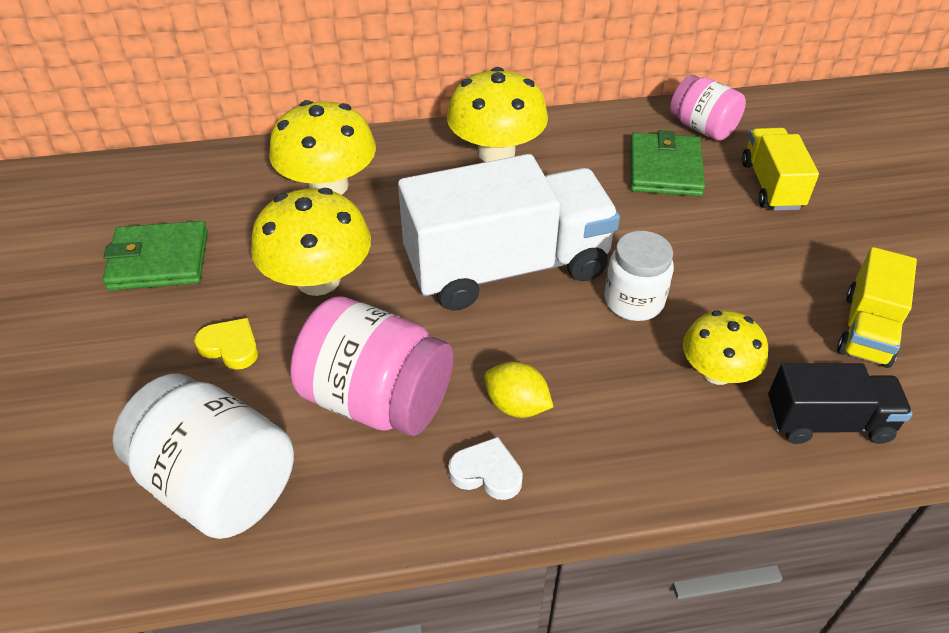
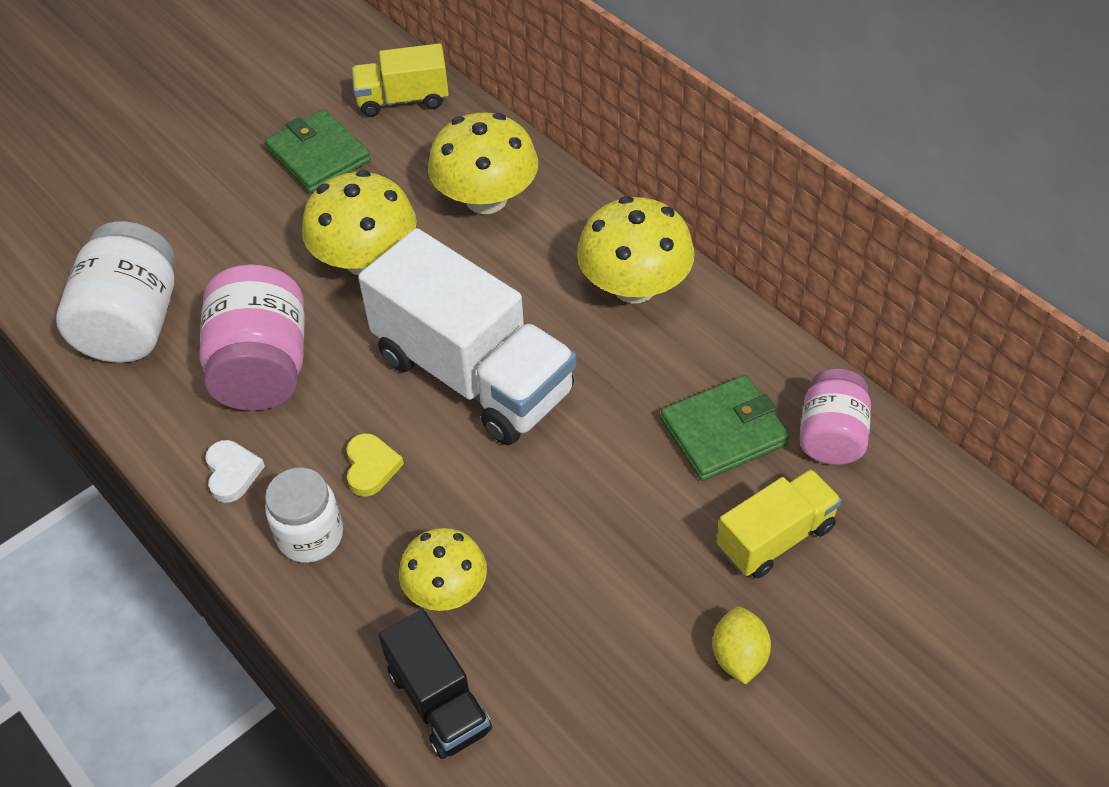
camera: 60 degrees right, 5 degrees up
yellow heart [194,318,258,370] -> yellow heart moved to [346,433,404,497]
yellow lemon [484,362,553,418] -> yellow lemon moved to [713,607,771,685]
white jar [604,231,674,321] -> white jar moved to [265,468,343,563]
yellow truck [837,247,917,368] -> yellow truck moved to [351,43,449,117]

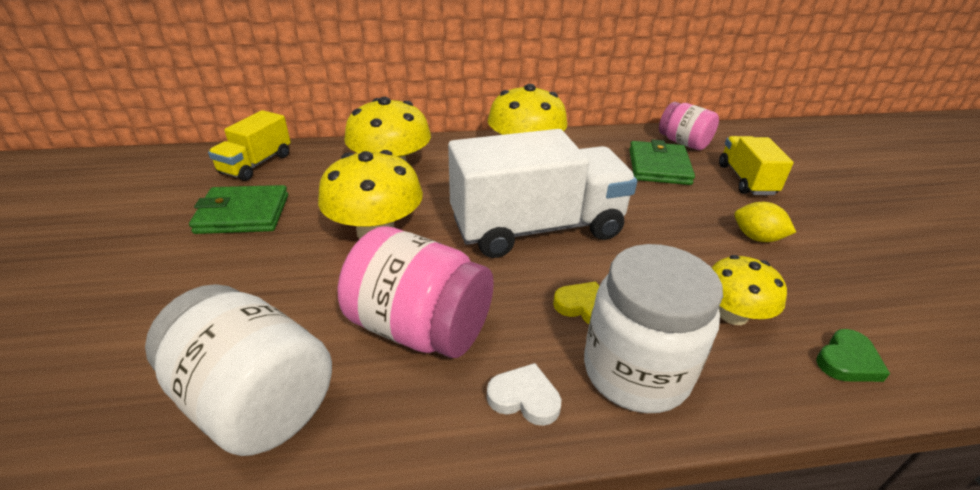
camera: 60 degrees left, 15 degrees down
white jar [265,468,343,563] -> white jar [584,244,723,413], size x1.58
black truck [379,609,492,759] -> green heart [816,329,890,382]
yellow lemon [713,607,771,685] -> yellow lemon moved to [734,202,796,242]

